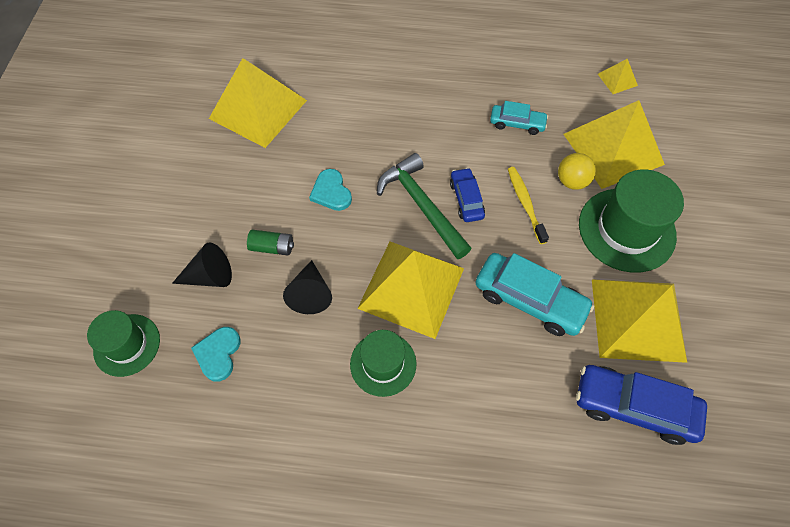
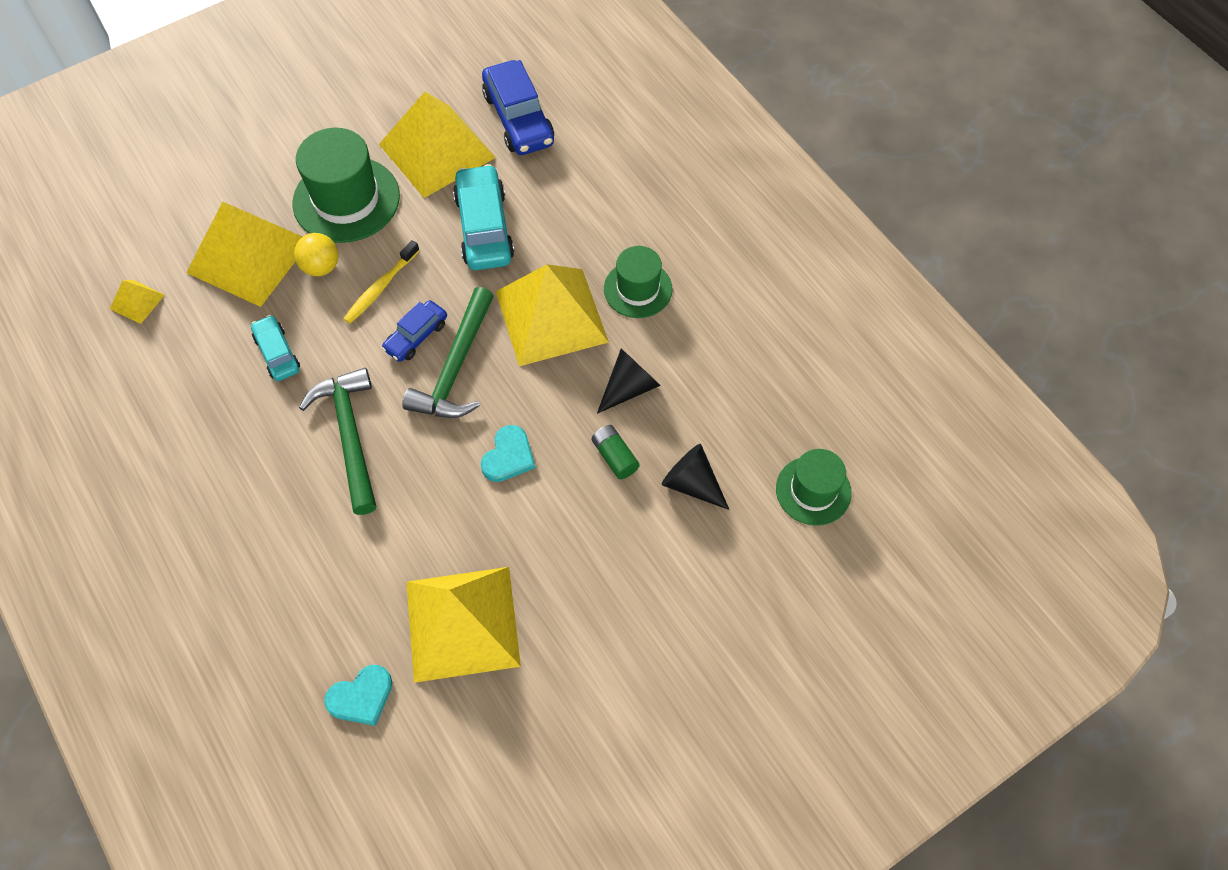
camera: 130 degrees left, 0 degrees up
turquoise heart [191,327,241,382] -> turquoise heart moved to [324,665,392,726]
none -> green hammer [299,368,377,515]

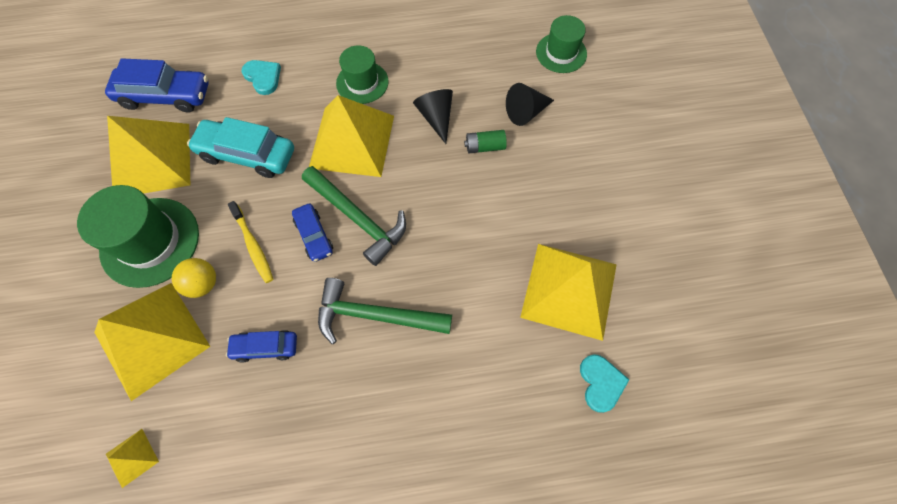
camera: 65 degrees left, 5 degrees up
turquoise car [251,315,300,381] -> blue car [226,330,297,362]
turquoise heart [481,425,535,482] -> turquoise heart moved to [242,60,281,95]

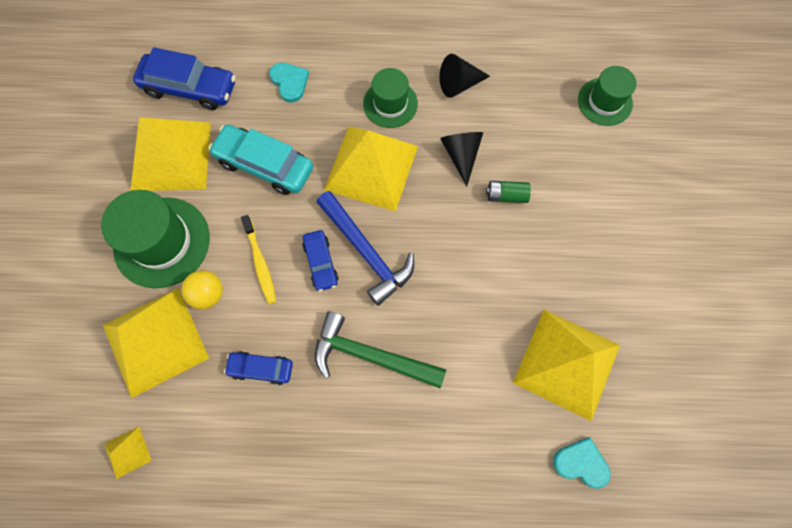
camera: 10 degrees right, 5 degrees up
green hammer [302,166,406,266] -> blue hammer [317,191,414,306]
black cone [506,83,554,126] -> black cone moved to [440,54,490,98]
turquoise heart [580,354,630,413] -> turquoise heart turned 75 degrees counterclockwise [553,437,611,489]

